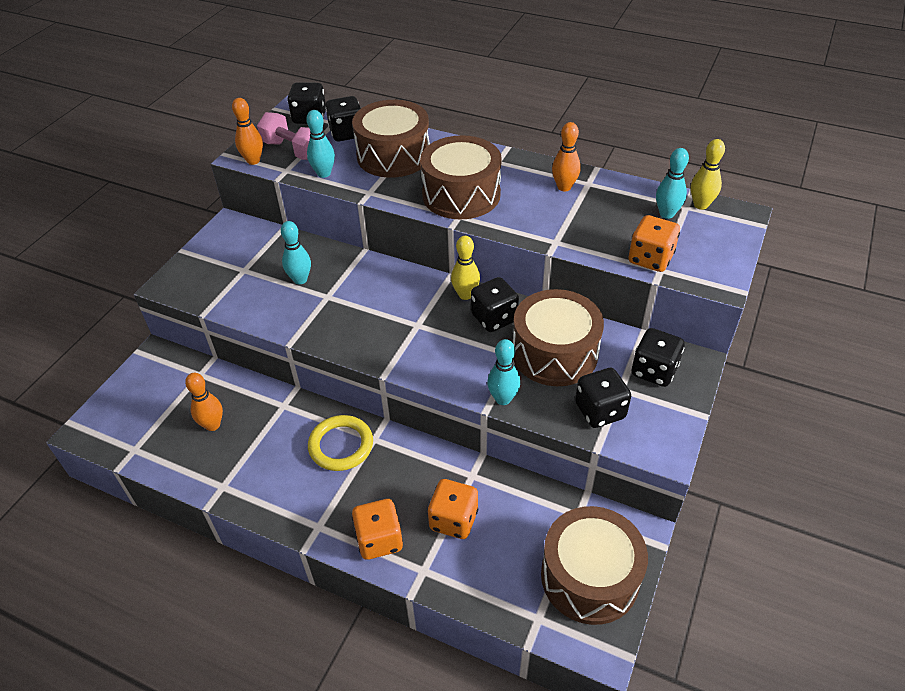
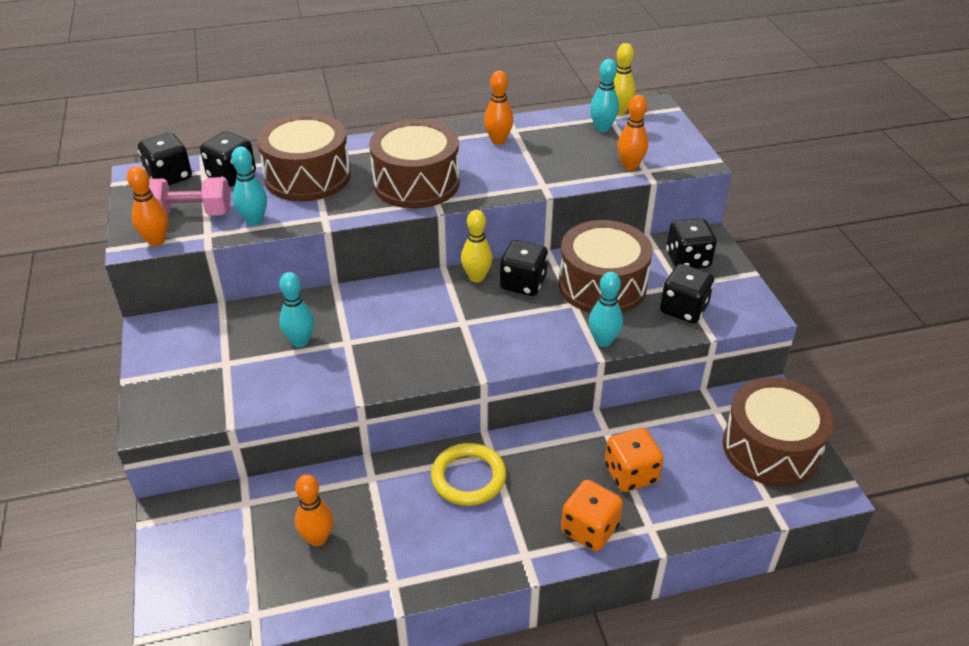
camera: 40 degrees left, 5 degrees down
orange dice [629,215,680,272] -> orange bowling pin [617,95,648,170]

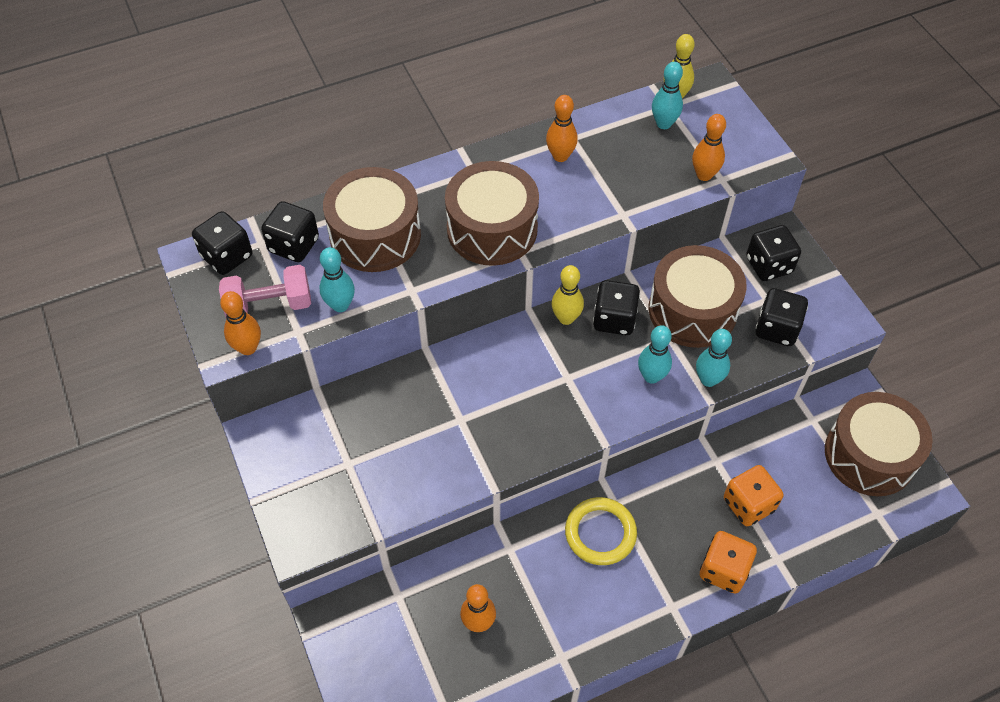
camera: 10 degrees left, 15 degrees up
turquoise bowling pin [279,272,314,348] -> turquoise bowling pin moved to [638,325,672,384]

